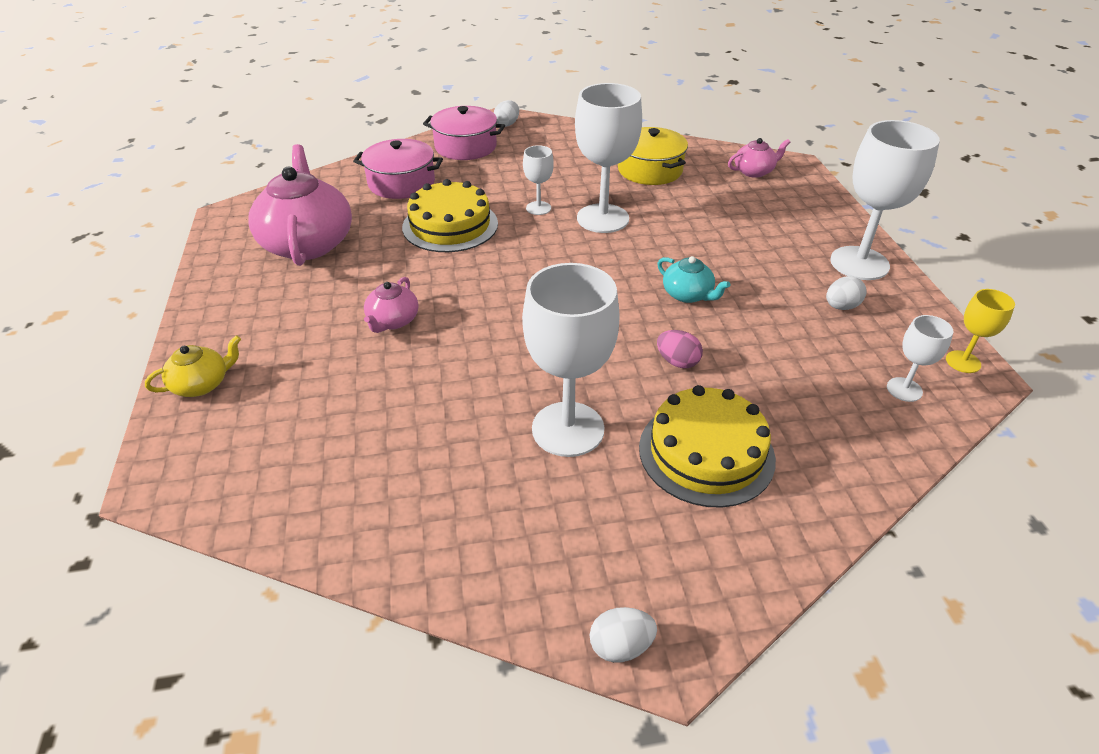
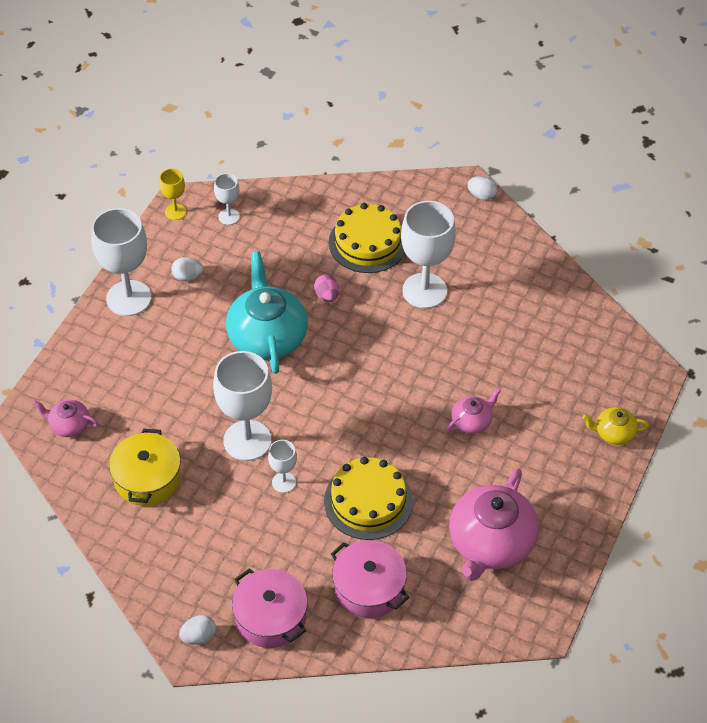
camera: 145 degrees left, 10 degrees up
turquoise teapot [657,256,730,303] -> turquoise teapot [226,251,308,374], size x2.06

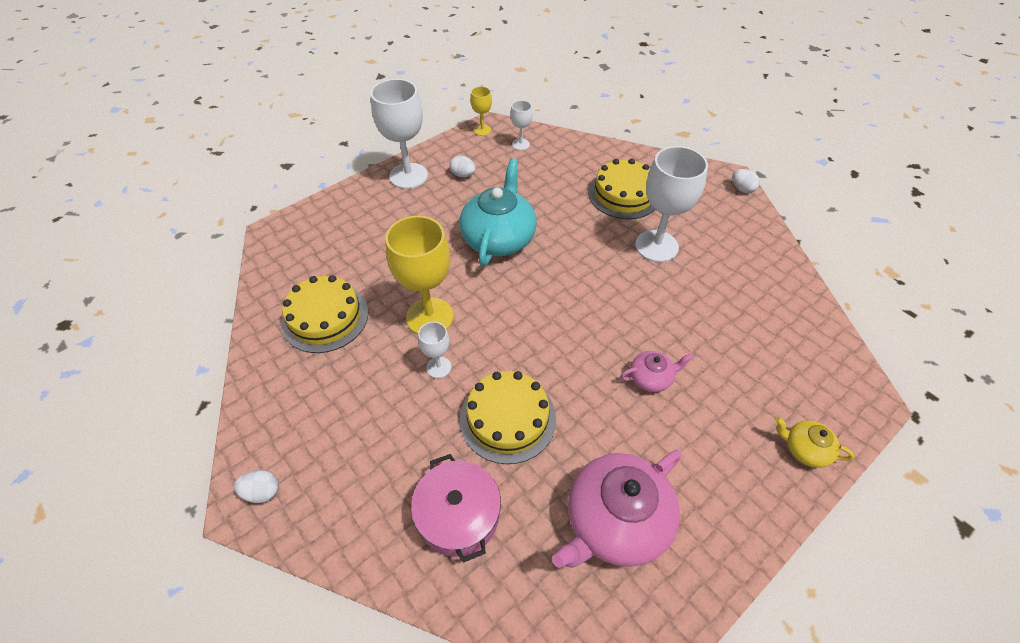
camera: 25 degrees right, 0 degrees up
pink teapot [33,400,98,437] -> none
yellow pot [109,429,181,506] -> yellow cake [281,275,368,353]
white goblet [213,351,272,461] -> yellow goblet [385,216,453,334]
pink pot [232,568,308,648] -> none
pink egg [314,274,339,302] -> none

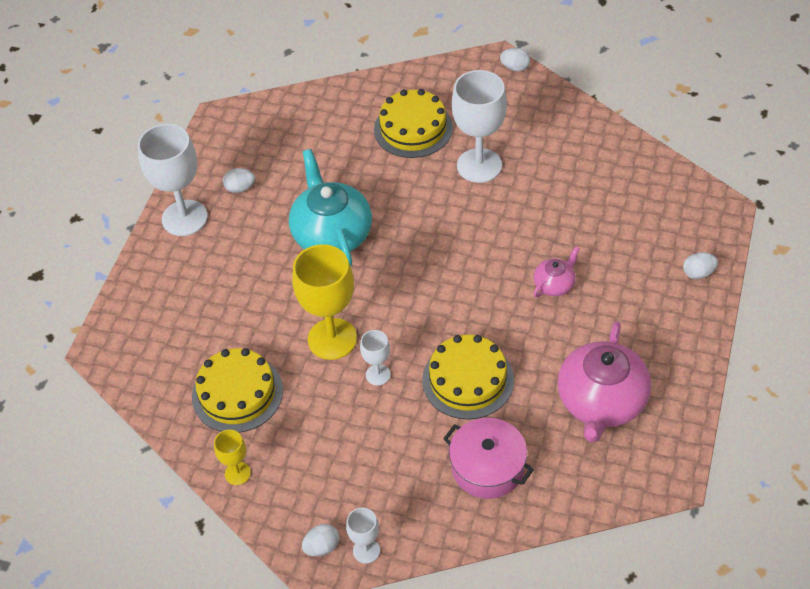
camera: 30 degrees left, 0 degrees up
yellow goblet [470,86,492,136] -> yellow goblet moved to [214,430,251,485]
white goblet [510,100,532,150] -> white goblet moved to [346,508,380,564]
yellow teapot [776,417,855,468] -> white egg [683,252,718,279]

